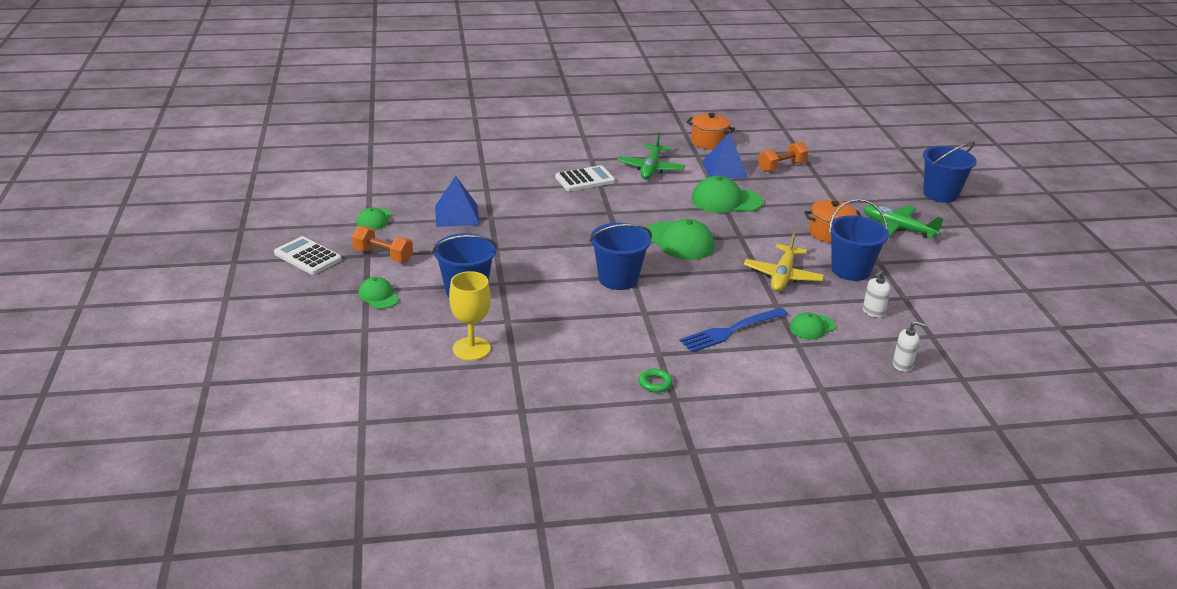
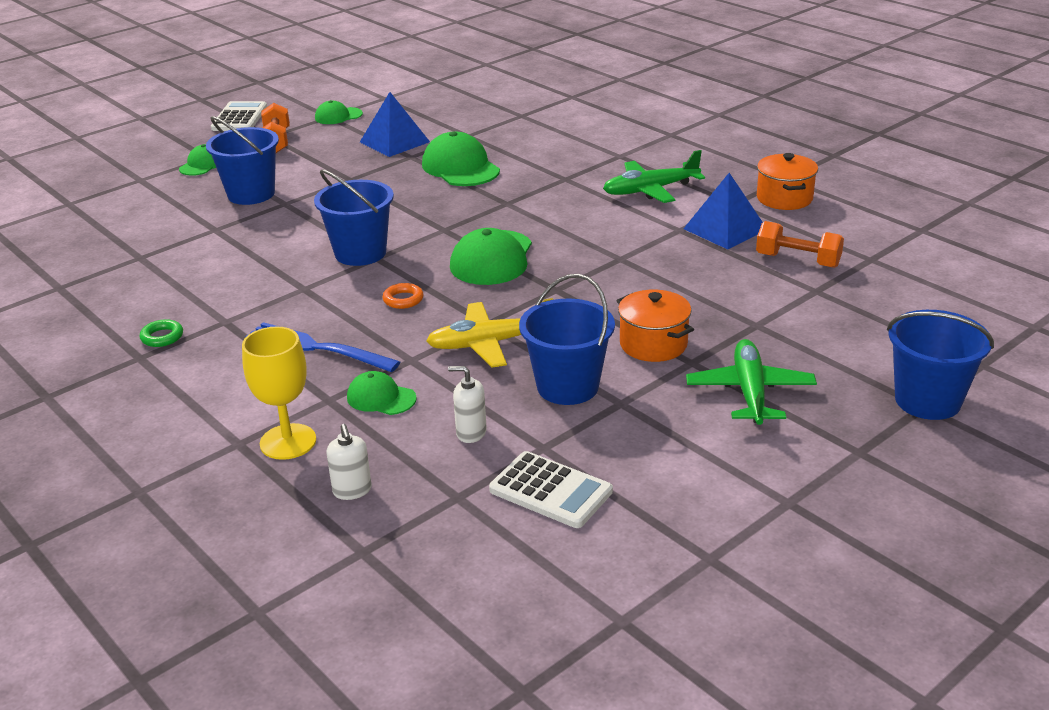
camera: 60 degrees right, 0 degrees up
yellow goblet [449,271,491,361] -> yellow goblet moved to [242,327,316,460]
white calculator [555,165,615,191] -> white calculator moved to [489,451,613,528]
green cap [691,176,763,213] -> green cap moved to [422,131,500,186]
none -> orange ring [382,283,423,309]

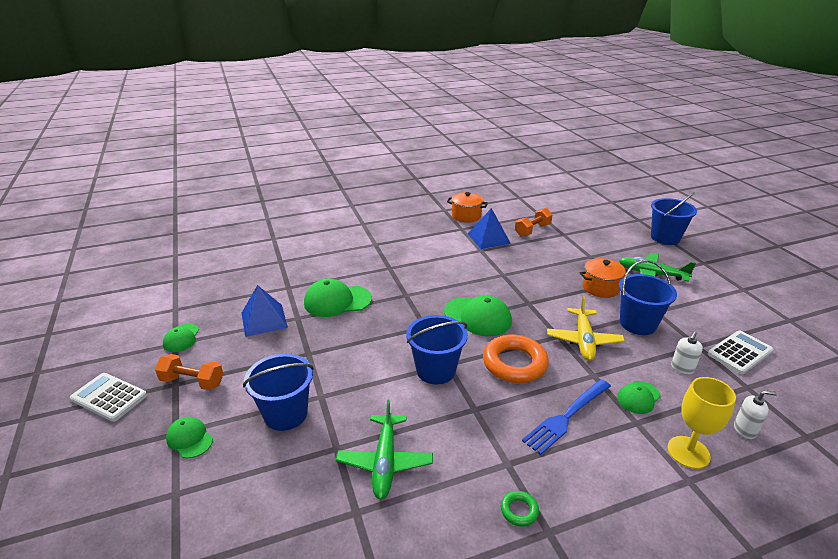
camera: 70 degrees left, 0 degrees up
orange ring [382,283,423,309] -> orange ring [483,334,549,383], size x2.25
green plane [603,150,705,203] -> green plane moved to [336,400,433,500]

